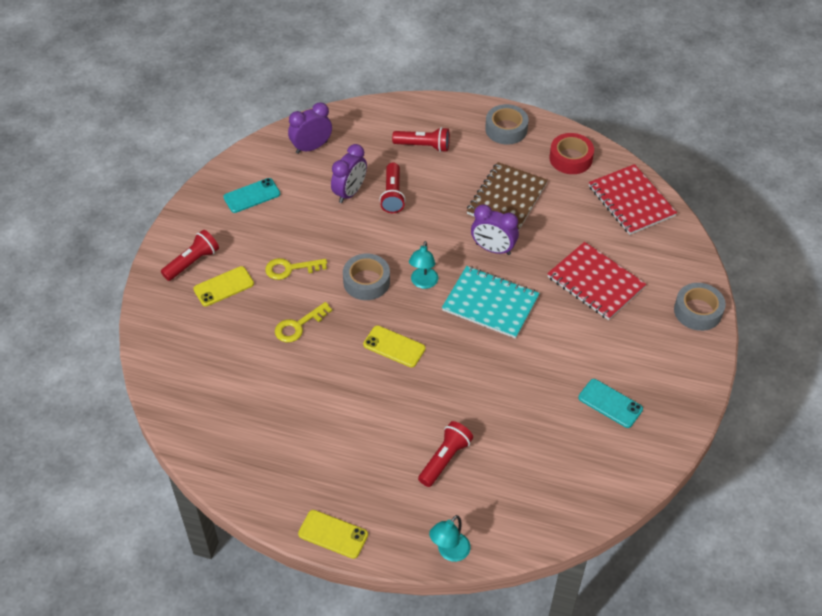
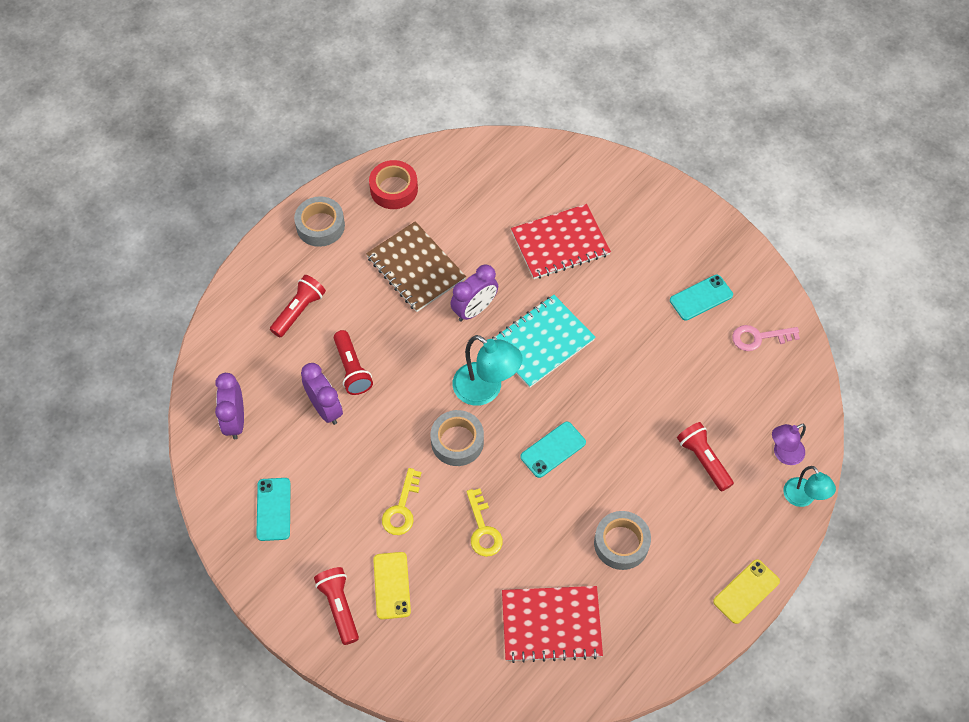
camera: 65 degrees left, 10 degrees up
yellow phone [363,326,426,367] -> turquoise phone [520,422,586,478]
red flashlight [379,163,406,213] -> red flashlight turned 45 degrees clockwise [334,330,373,395]
turquoise lamp [409,241,438,289] -> turquoise lamp [453,335,523,406], size x1.61
red notebook [589,164,677,235] -> red notebook moved to [502,586,603,663]
grey tape [674,283,726,331] -> grey tape moved to [594,511,651,570]
none -> pink key [732,325,800,351]
none -> purple lamp [772,424,806,465]

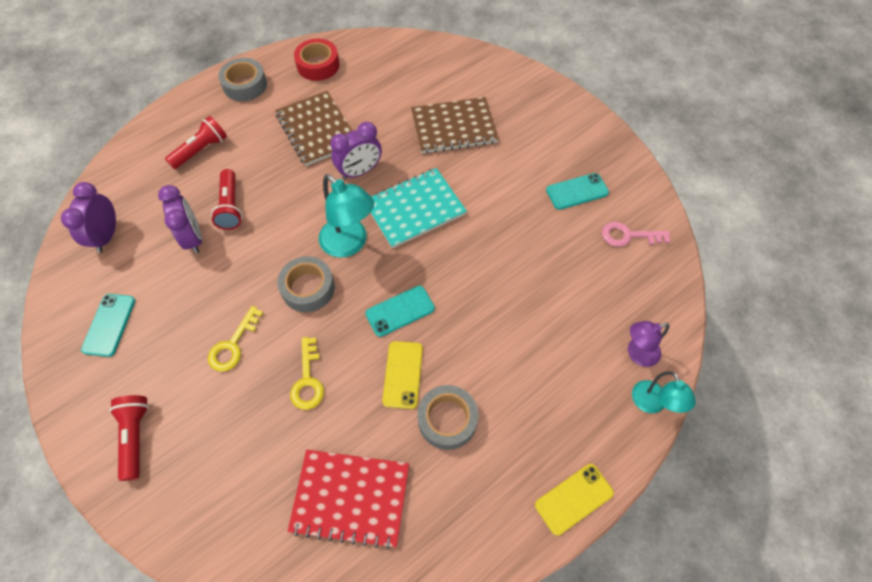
camera: 10 degrees right, 0 degrees up
yellow phone [373,552,411,619] -> yellow phone moved to [382,341,423,409]
red notebook [511,204,611,279] -> brown notebook [411,97,498,154]
red flashlight [677,422,734,492] -> none

